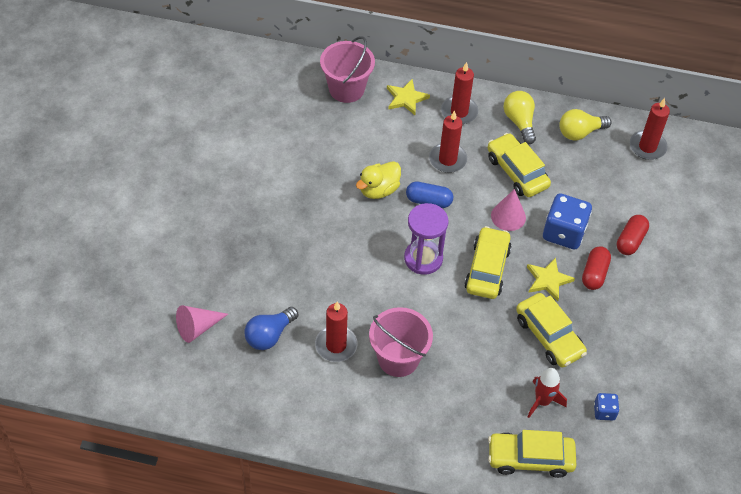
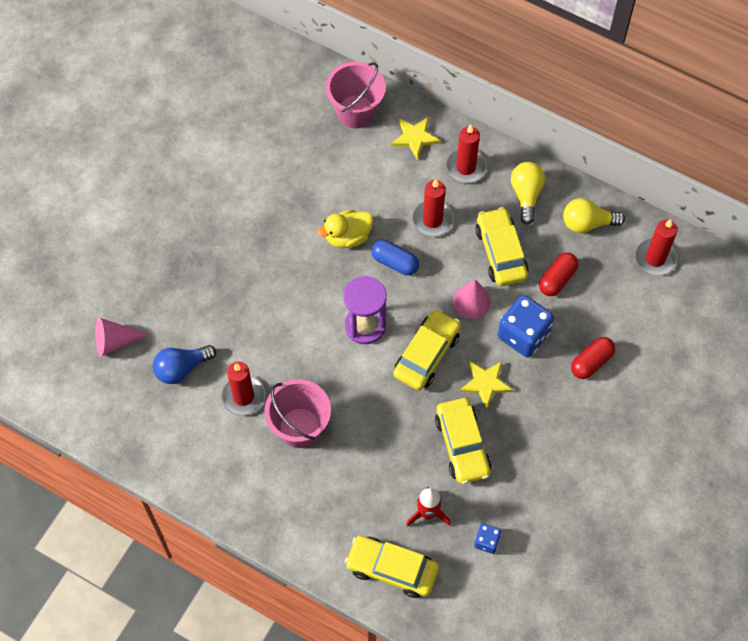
camera: 20 degrees right, 10 degrees up
red capsule [582,246,611,290] -> red capsule moved to [539,253,579,296]

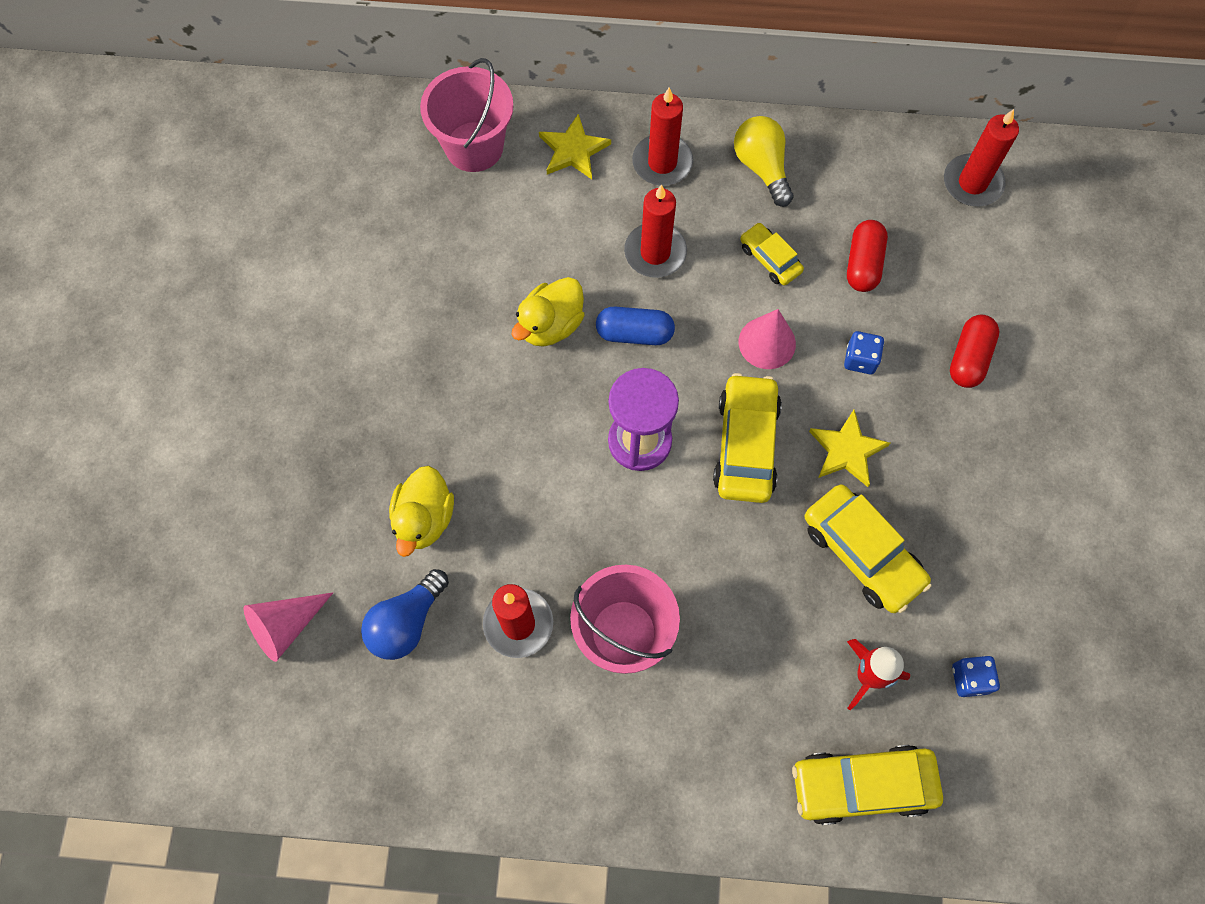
camera: 25 degrees left, 5 degrees up
yellow car [475,207,529,286] -> yellow car [740,222,804,285], size x0.57
blue dice [498,295,554,357] -> blue dice [844,331,884,374], size x0.50
yellow light bulb [563,198,625,233] -> none
none -> yellow duck [389,466,454,557]

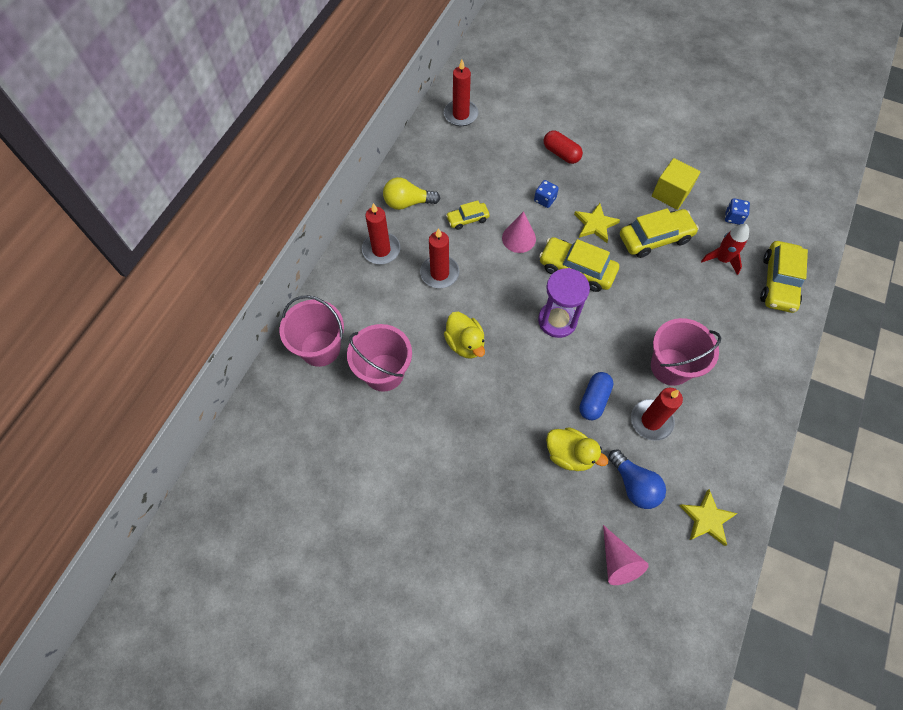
camera: 70 degrees left, 5 degrees down
yellow star [539,114,611,179] -> yellow star moved to [680,489,738,546]
blue capsule [596,307,675,345] -> blue capsule moved to [579,372,614,420]
red capsule [847,220,888,292] -> none
none -> pink bucket [347,324,412,392]
none -> yellow cube [652,158,700,210]

